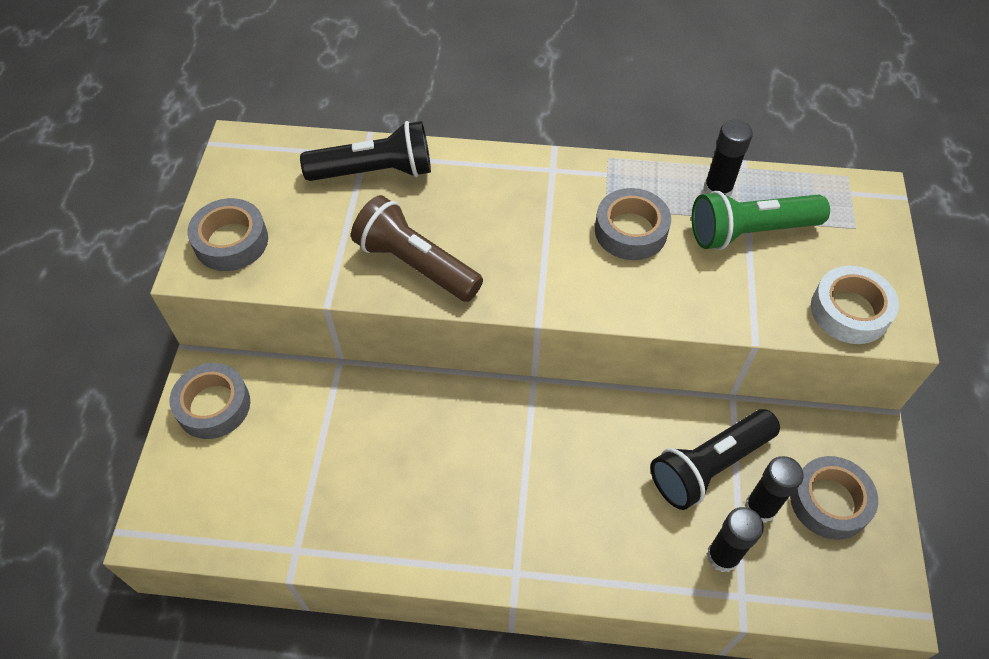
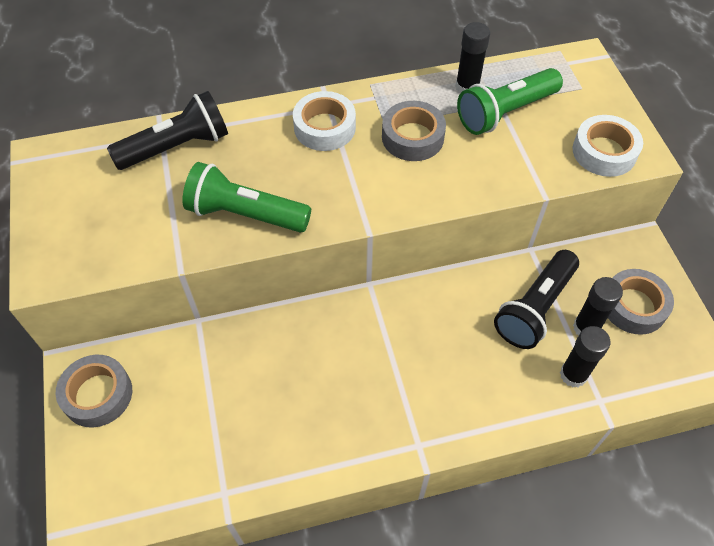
camera: 20 degrees left, 0 degrees up
grey tape [188,198,268,271] -> none
brown flashlight [351,195,483,302] -> green flashlight [182,162,311,233]
none -> white tape [293,91,356,151]

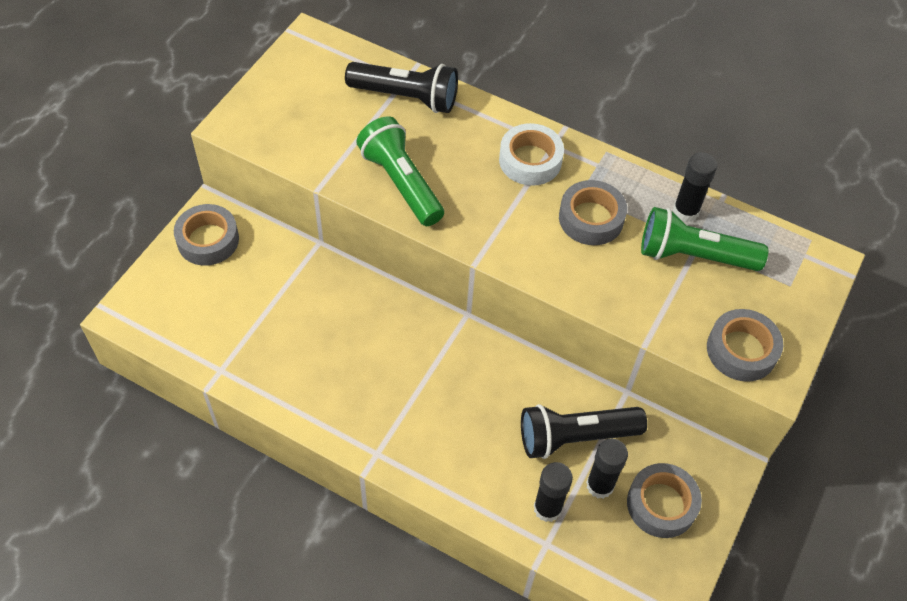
camera: 40 degrees right, 0 degrees up
white tape [573,115,643,177] -> grey tape [707,309,783,382]

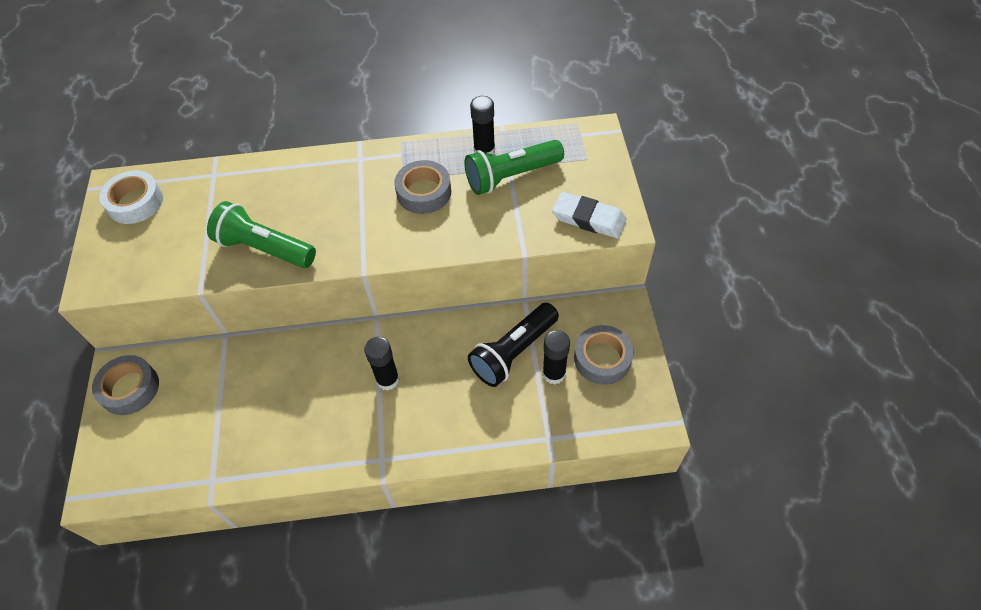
camera: 30 degrees left, 0 degrees up
black flashlight [345,62,458,113] -> none
white tape [499,123,564,186] -> white tape moved to [99,170,163,224]
black glue stick [534,462,573,522] -> black glue stick moved to [364,337,400,390]
grey tape [707,309,783,382] -> white eraser [552,192,627,238]

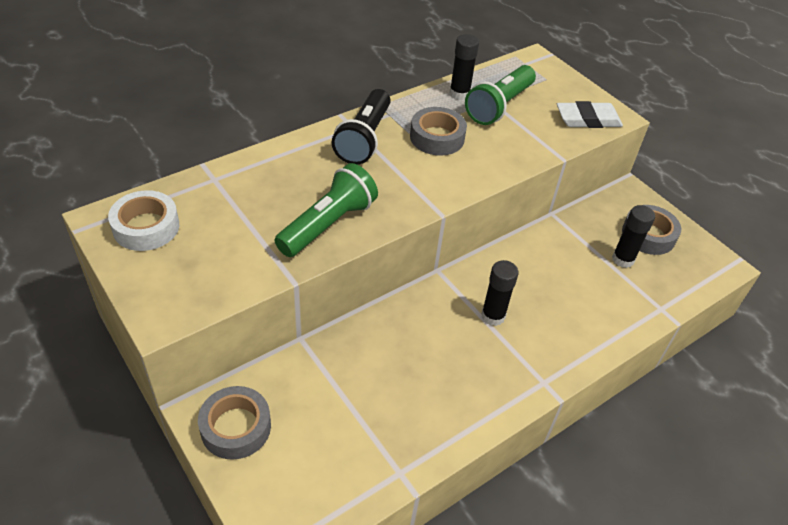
camera: 35 degrees left, 10 degrees down
green flashlight [207,201,316,268] -> green flashlight turned 135 degrees clockwise [274,163,378,257]
black flashlight [468,303,559,387] -> black flashlight moved to [332,89,390,165]

